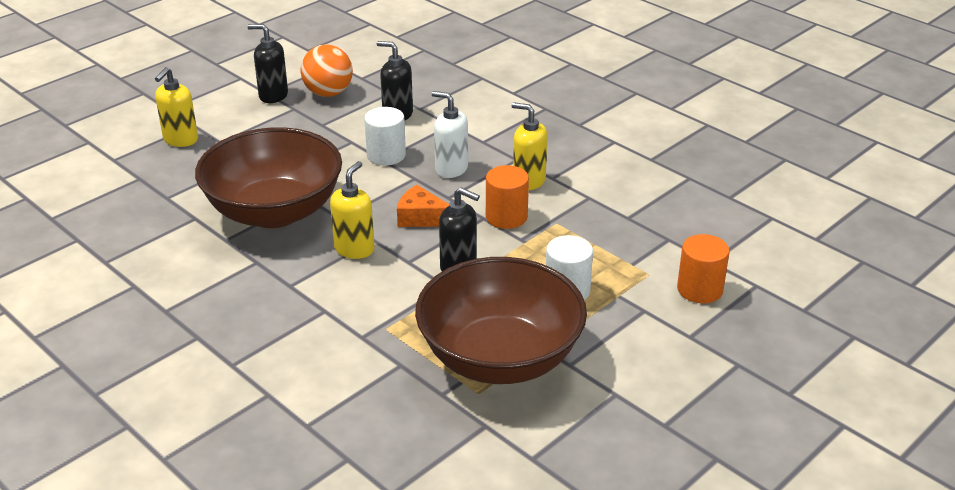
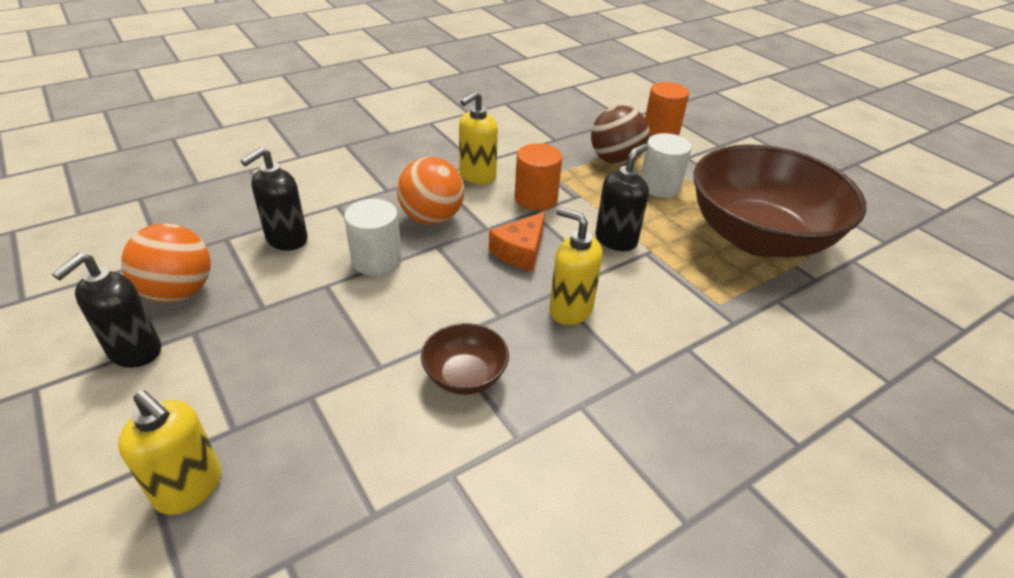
camera: 80 degrees left, 5 degrees up
brown bowl [195,127,342,228] -> brown bowl [421,323,509,395], size x0.42
white soap dispenser [432,91,468,178] -> orange ball [397,157,464,225]
none -> brown ball [591,105,650,165]

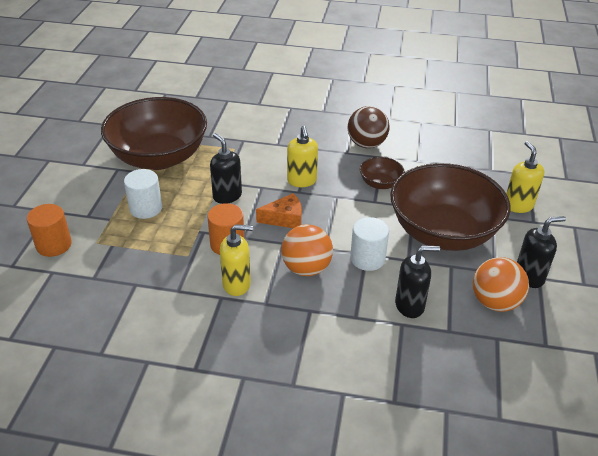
camera: 135 degrees left, 0 degrees up
brown ball [591,105,650,165] -> brown ball moved to [347,106,390,148]
black soap dispenser [595,144,649,251] -> black soap dispenser turned 60 degrees clockwise [210,133,242,204]
none -> brown bowl [390,163,510,251]

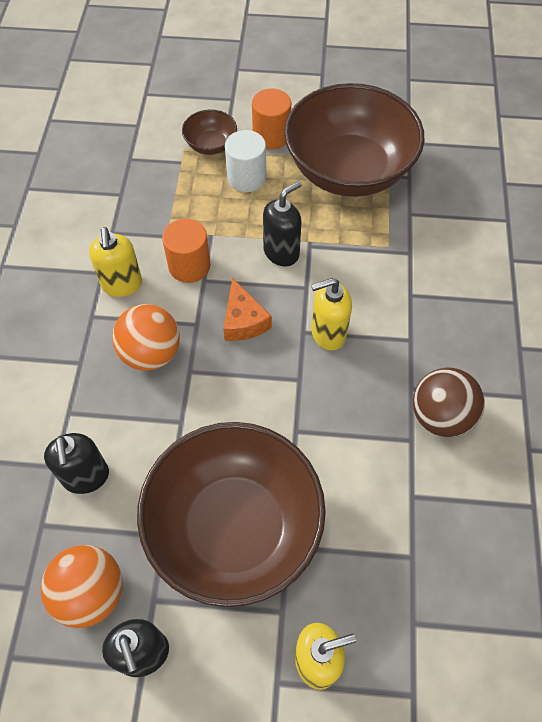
camera: 85 degrees right, 20 degrees up
orange cylinder [27,204,72,257] -> orange cylinder moved to [252,88,291,150]
white cylinder [350,217,389,271] -> none
brown bowl [360,157,405,189] -> brown bowl moved to [182,109,237,155]

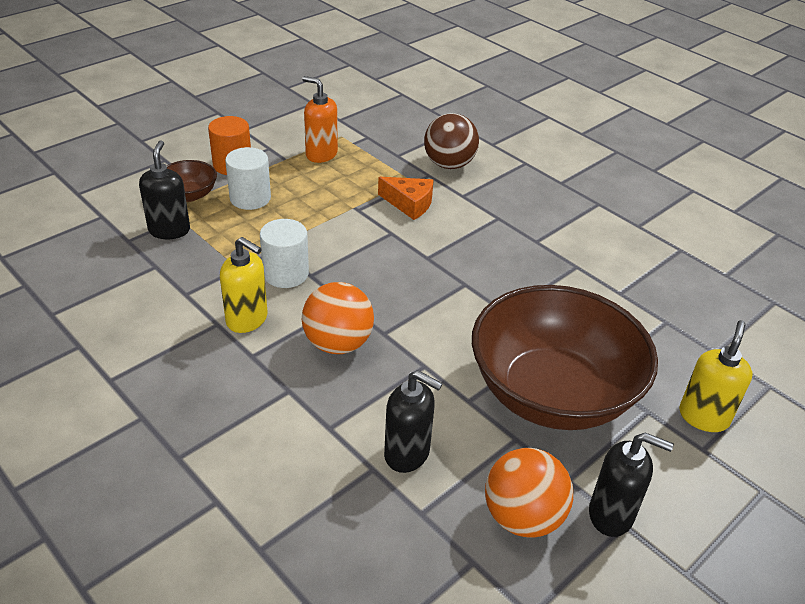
camera: 50 degrees left, 20 degrees down
orange cylinder [162,219,210,283] -> white cylinder [260,219,309,288]
orange cheese [223,278,272,341] -> orange cheese moved to [378,177,434,220]
black soap dispenser [263,181,302,267] -> black soap dispenser moved to [139,141,190,239]
brown bowl [284,83,425,197] -> orange soap dispenser [302,76,338,163]
yellow soap dispenser [311,278,352,351] -> none
brown ball [413,368,485,438] -> brown ball moved to [424,113,479,169]

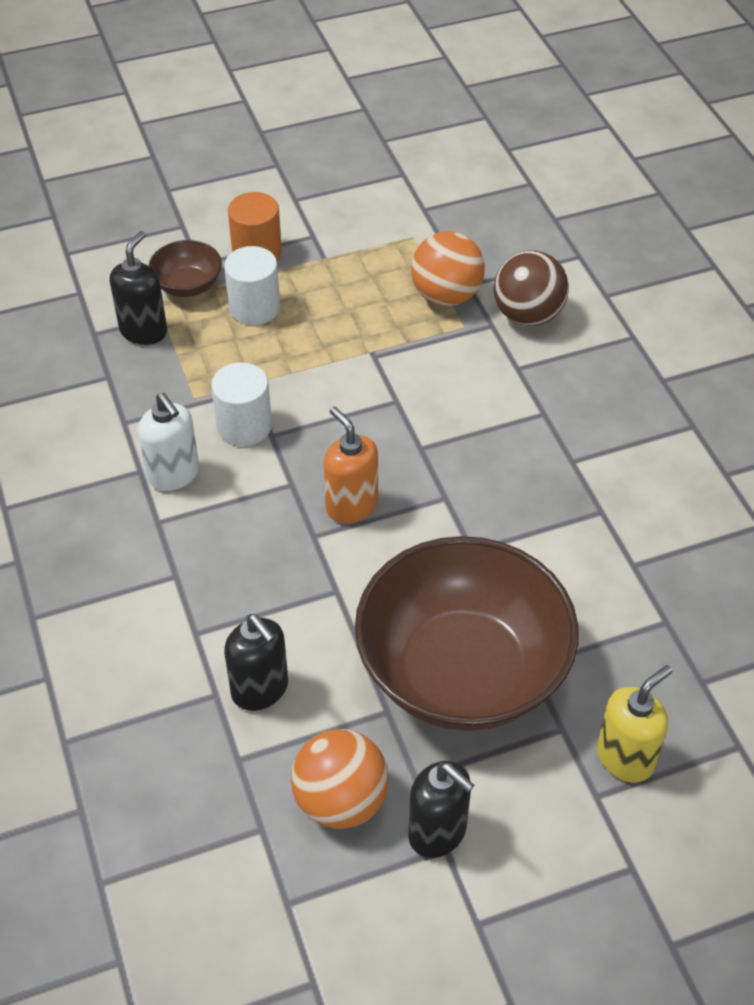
camera: 25 degrees right, 10 degrees up
yellow soap dispenser [220,237,267,333] -> white soap dispenser [138,393,199,491]
orange soap dispenser [302,76,338,163] -> orange soap dispenser moved to [324,406,378,523]
orange ball [302,282,374,354] -> orange ball moved to [411,231,485,306]
orange cheese [378,177,434,220] -> none

